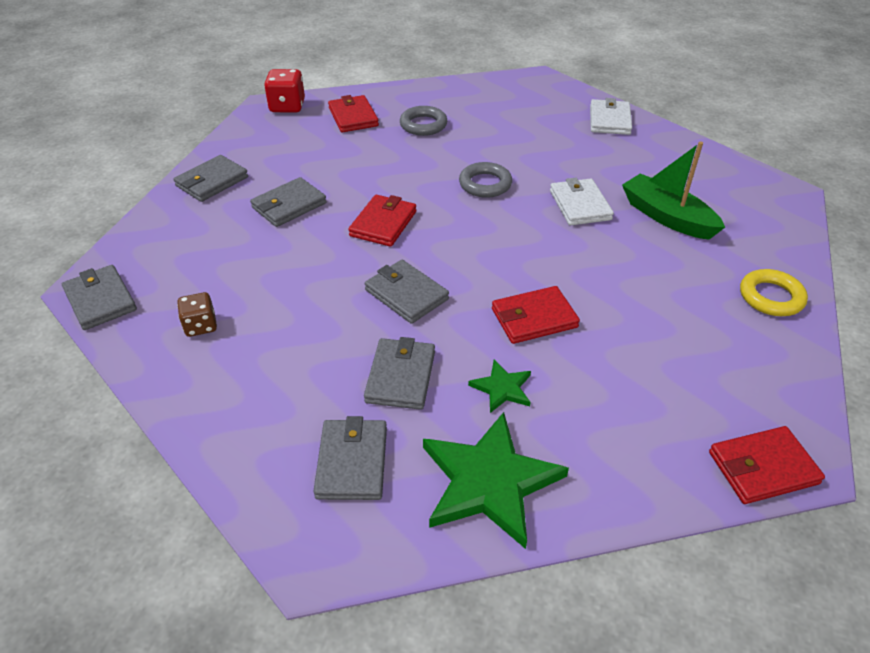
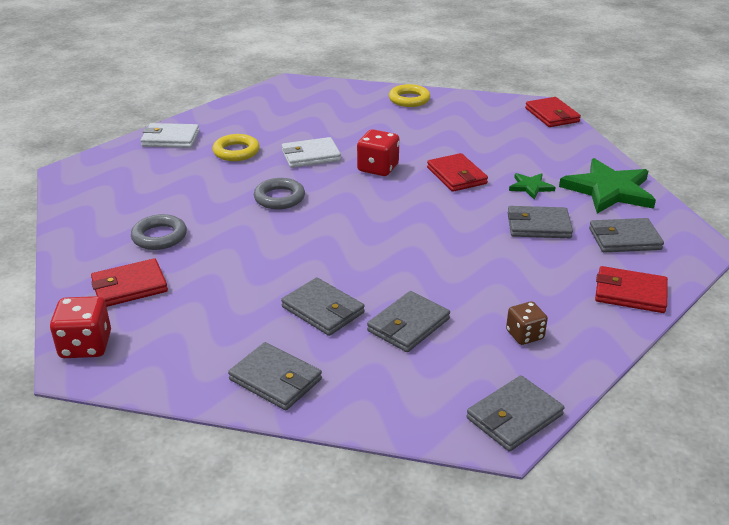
camera: 95 degrees left, 10 degrees down
red wallet [348,195,416,247] -> red wallet moved to [595,266,668,313]
grey wallet [365,260,449,324] -> grey wallet moved to [367,291,450,352]
green boat [622,141,725,240] -> none
none -> yellow ring [212,134,260,161]
none -> red dice [357,129,399,176]

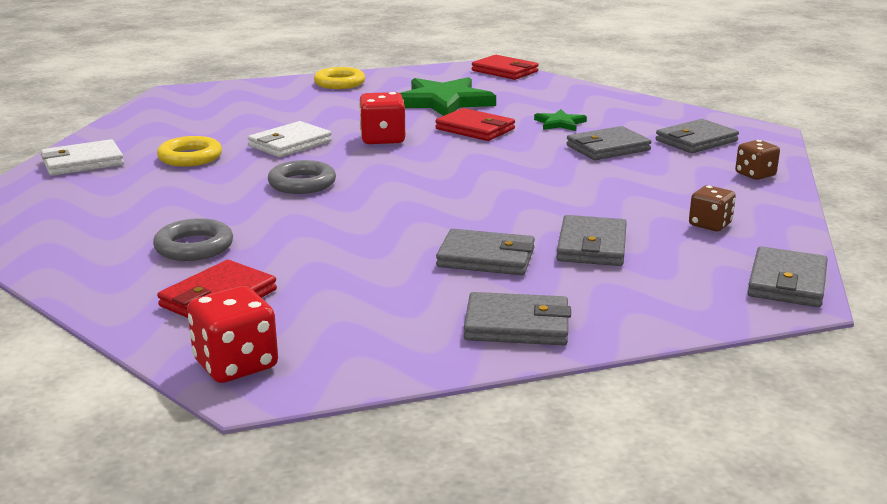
camera: 30 degrees left, 10 degrees down
green star [559,158,656,214] -> green star moved to [400,77,496,116]
red wallet [595,266,668,313] -> brown dice [735,140,780,180]

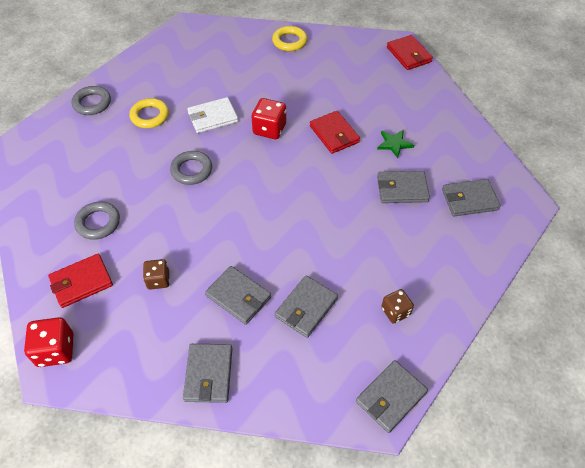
camera: 25 degrees right, 30 degrees up
white wallet [41,139,124,176] -> grey ring [72,86,111,115]
green star [400,77,496,116] -> none
grey wallet [464,292,571,345] -> grey wallet turned 60 degrees clockwise [183,344,232,403]
brown dice [735,140,780,180] -> brown dice moved to [143,259,170,290]

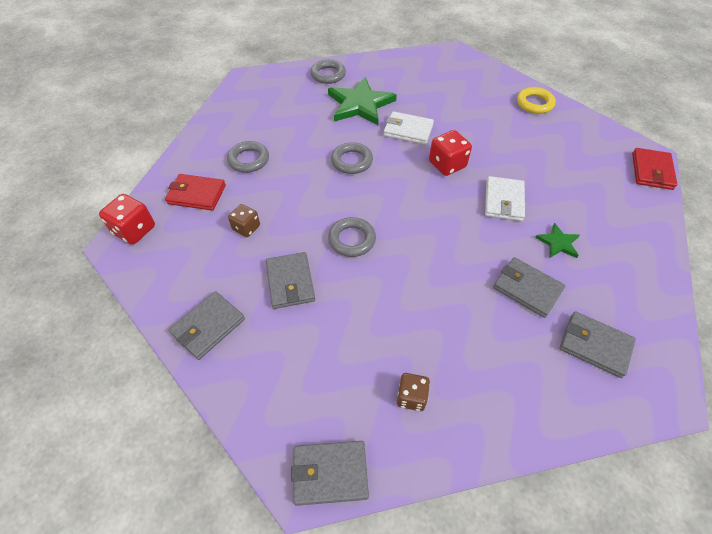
camera: 40 degrees right, 0 degrees up
yellow ring [129,98,169,128] -> green star [328,77,397,125]
grey wallet [275,275,338,338] -> none
red wallet [310,111,360,154] -> white wallet [485,176,525,221]
none -> grey ring [328,217,376,257]

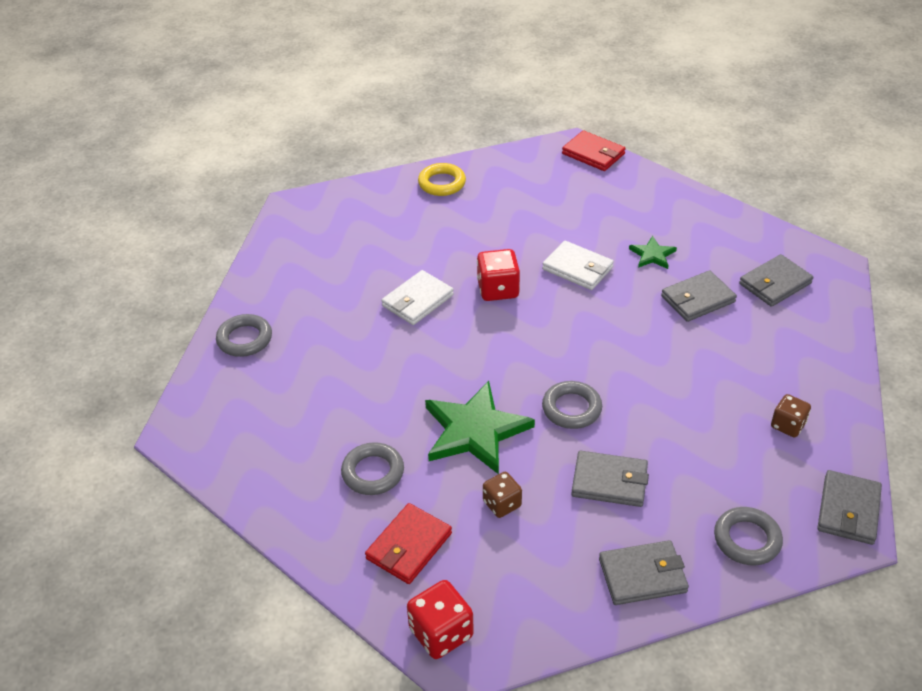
camera: 65 degrees left, 10 degrees down
grey wallet [169,291,245,360] -> grey wallet turned 75 degrees counterclockwise [599,540,689,605]
green star [328,77,397,125] -> green star moved to [425,381,535,474]
grey ring [331,142,373,174] -> grey ring moved to [714,507,783,565]

